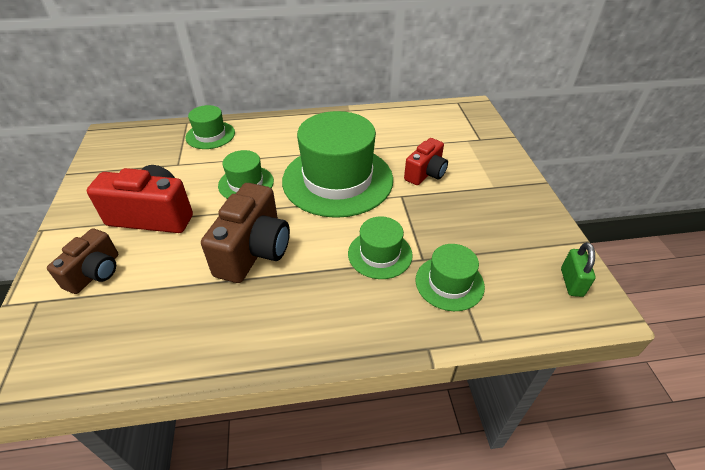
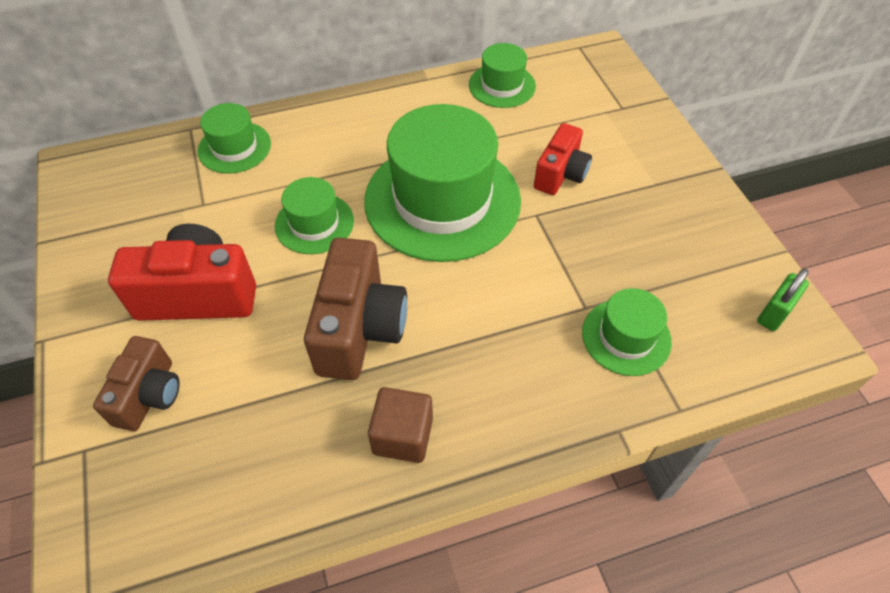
camera: 10 degrees left, 10 degrees up
green hat [348,216,413,279] -> green hat moved to [469,43,536,108]
green padlock [561,242,596,297] -> green padlock turned 45 degrees clockwise [757,269,809,331]
none -> brown cube [368,387,433,463]

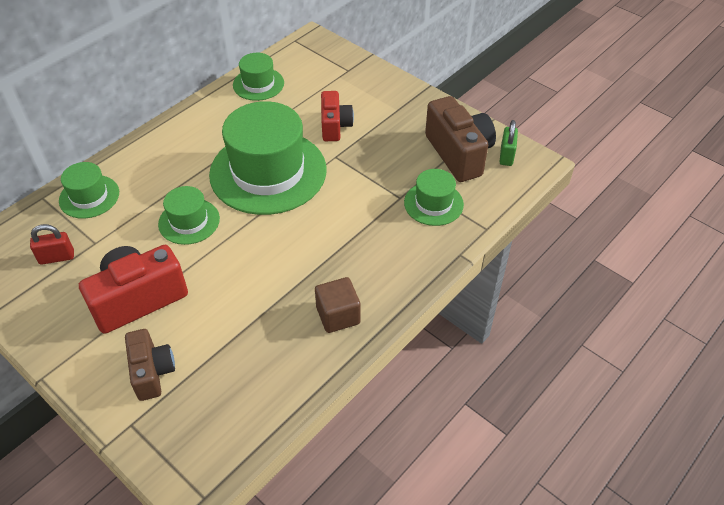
camera: 30 degrees left, 5 degrees down
brown camera [304,238,407,380] -> brown camera moved to [425,96,496,182]
none -> red padlock [30,224,74,265]

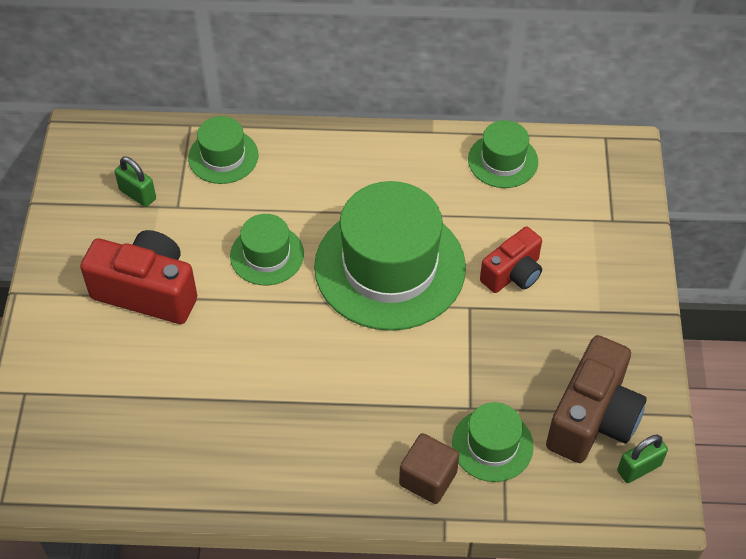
camera: 50 degrees right, 5 degrees up
red padlock [30,224,74,265] -> green padlock [115,157,156,207]
brown camera [125,329,175,401] -> none
brown cube [315,277,361,333] -> brown cube moved to [399,433,459,504]

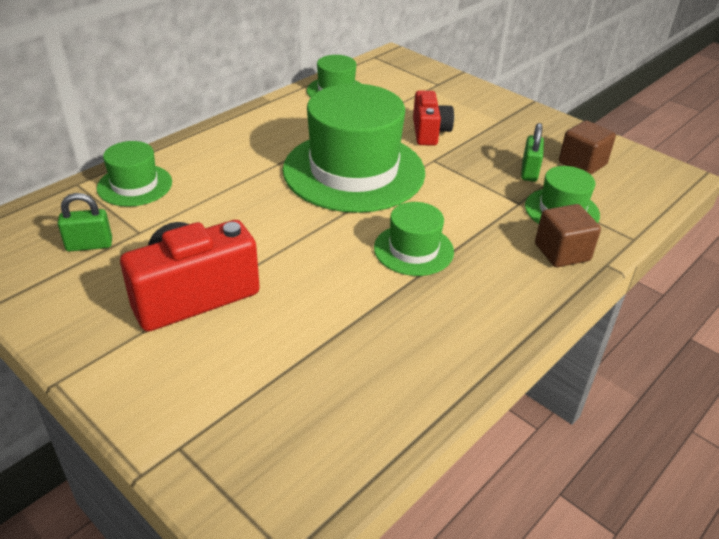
camera: 50 degrees left, 15 degrees down
green hat [230,214,304,285] -> green hat moved to [374,202,454,276]
brown camera [546,335,647,463] -> brown cube [559,121,616,175]
green padlock [617,435,668,483] -> green padlock moved to [521,123,544,182]

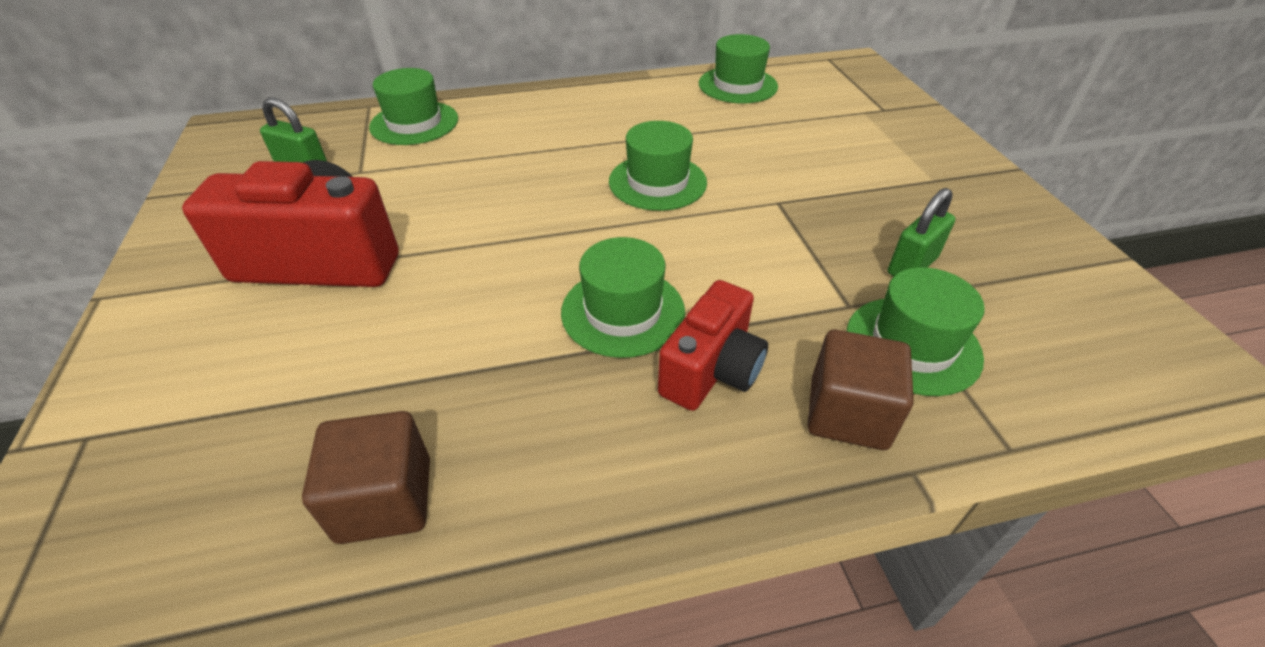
camera: 35 degrees right, 5 degrees up
green hat [283,83,425,213] -> green hat [609,121,707,211], size x0.49
red camera [413,91,454,146] -> red camera moved to [658,280,768,411]
brown cube [559,121,616,175] -> brown cube moved to [302,411,430,544]

